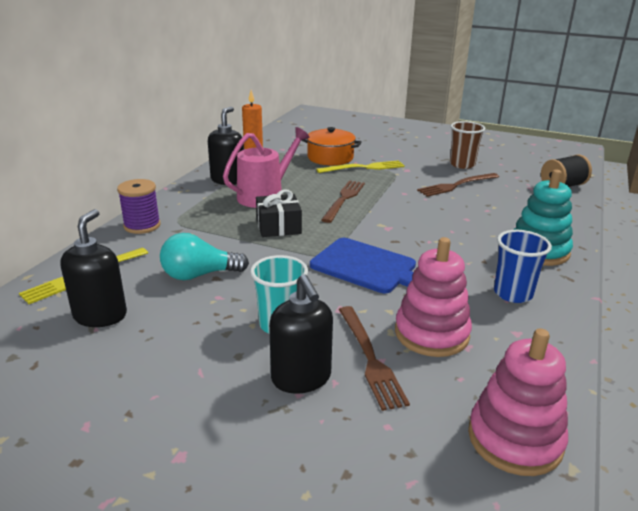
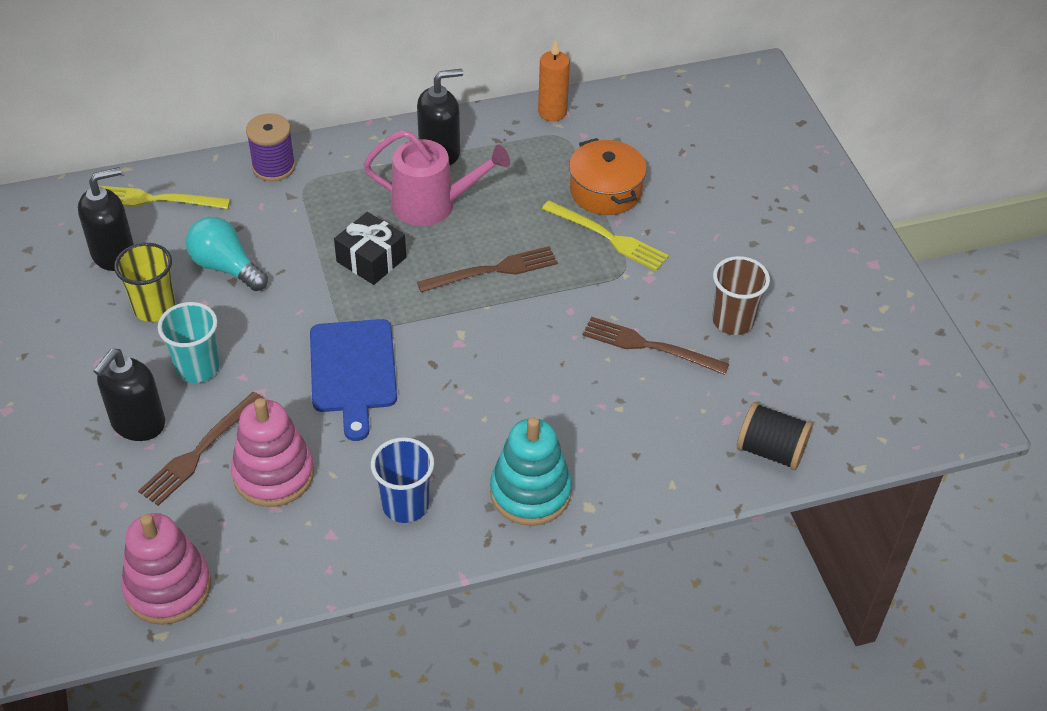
camera: 50 degrees right, 20 degrees up
none -> yellow cup [114,243,176,322]

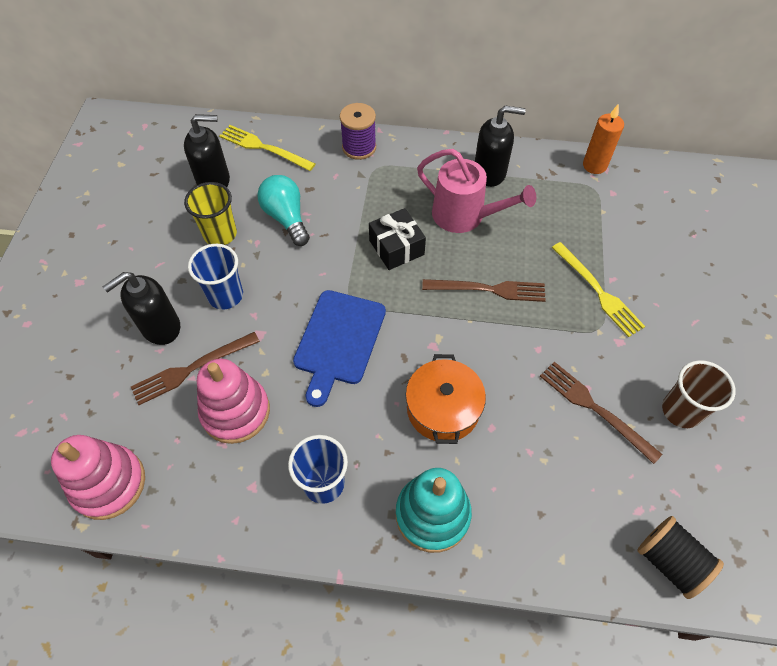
camera: 25 degrees right, 10 degrees up
turquoise cup [158,302,220,383] -> blue cup [188,244,243,310]
orange pot [569,138,647,215] -> orange pot moved to [406,354,486,444]

